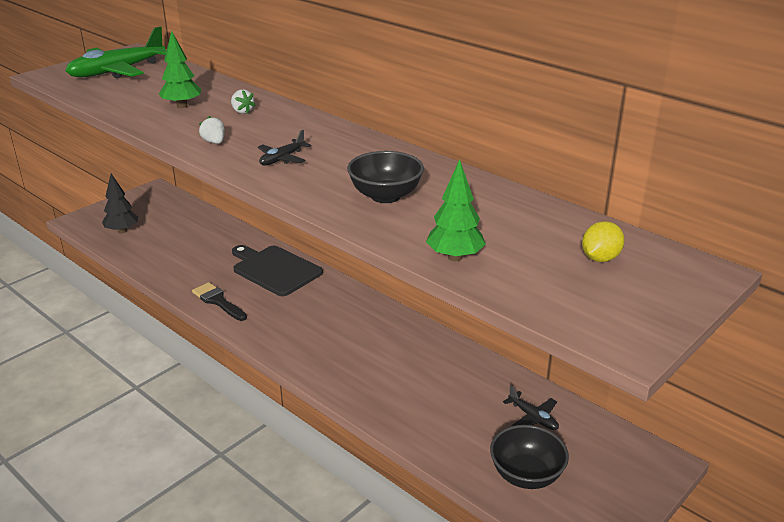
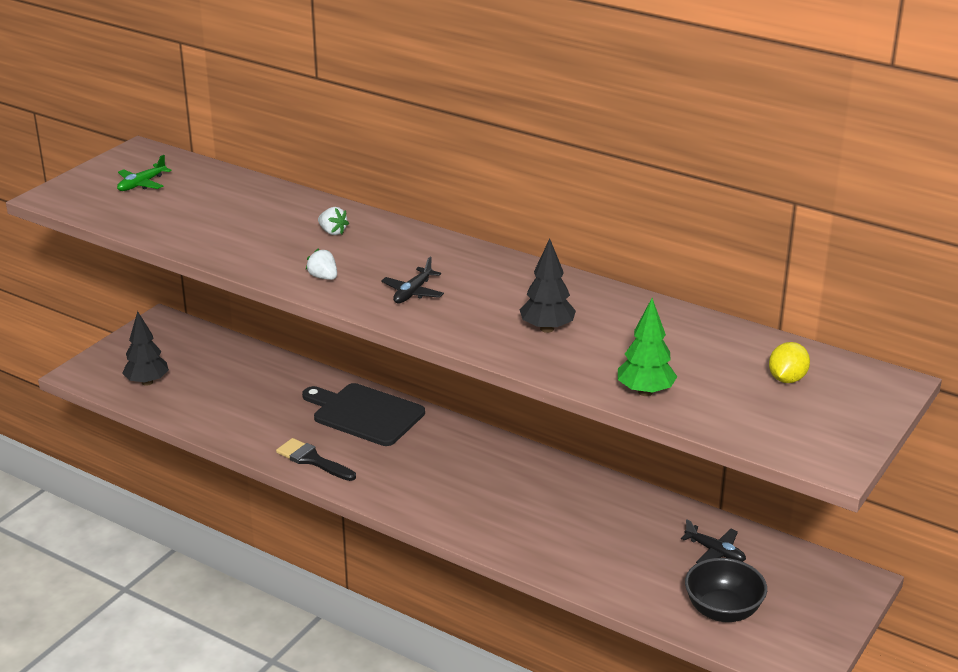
camera: 10 degrees left, 0 degrees up
green plane [66,26,167,78] -> green plane [117,155,172,191], size x0.47
green tree [159,30,201,108] -> none
black bowl [347,151,424,203] -> black tree [520,239,576,333]

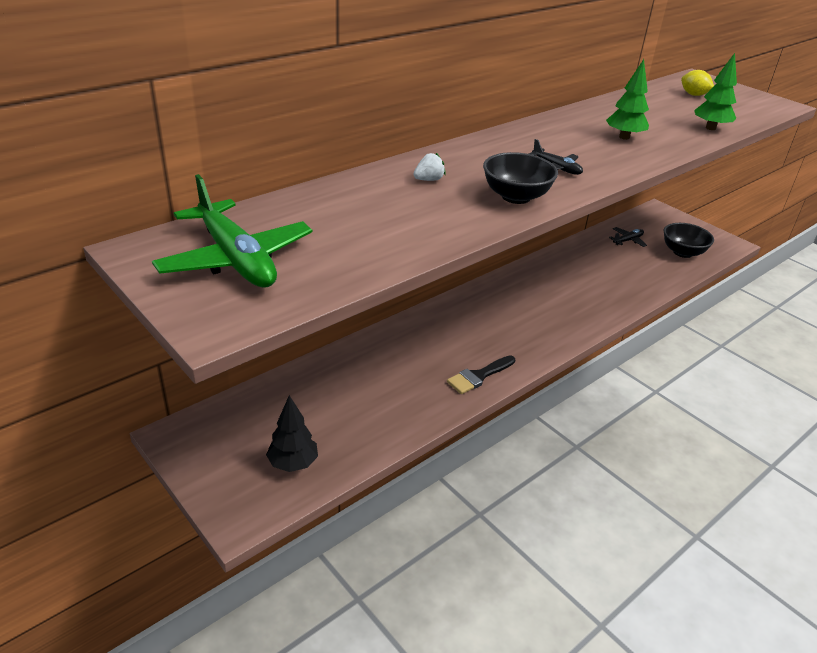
camera: 75 degrees left, 5 degrees up
green plane [117,155,172,191] -> green plane [152,174,313,288], size x2.11
black cutting board [302,383,425,446] -> none
white strawberry [306,248,337,280] -> black bowl [483,152,558,204]
black tree [520,239,576,333] -> green tree [606,59,649,140]

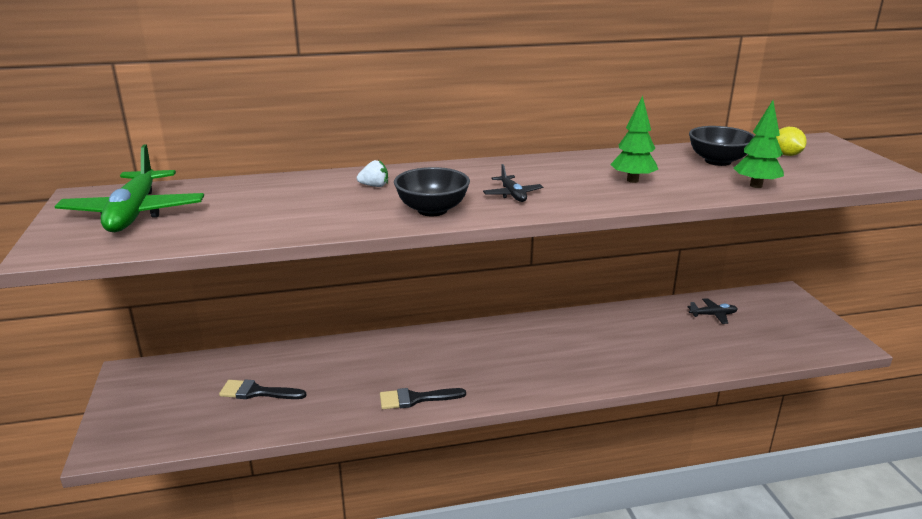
camera: 30 degrees right, 10 degrees down
black tree [266,395,318,472] -> none
black bowl [664,223,714,258] -> black bowl moved to [689,126,755,166]
none -> black brush [219,379,306,399]

